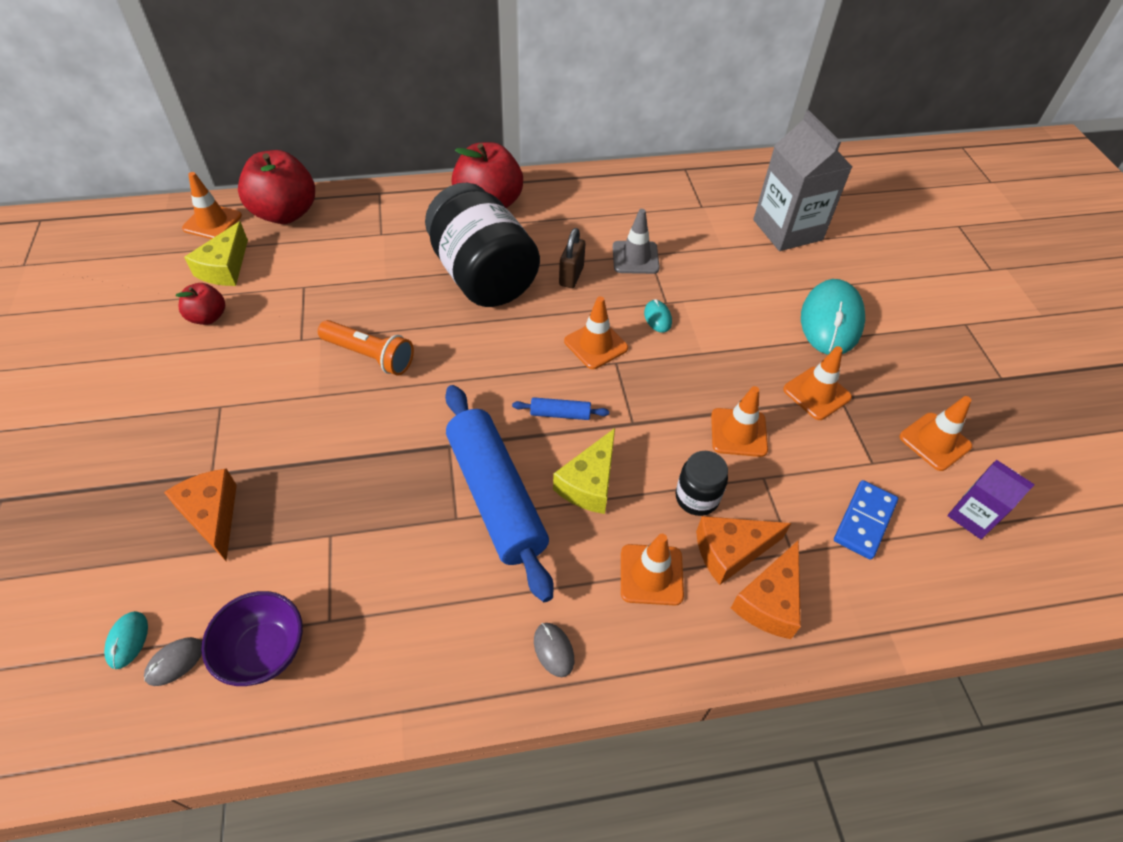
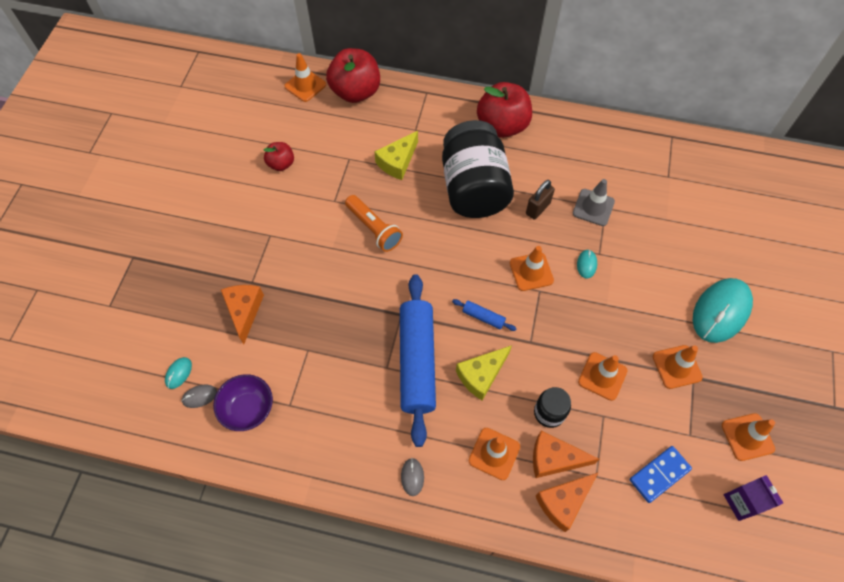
camera: 25 degrees right, 10 degrees up
yellow cheese [184,221,248,286] -> yellow cheese moved to [374,131,418,180]
grey carton [753,110,852,251] -> none

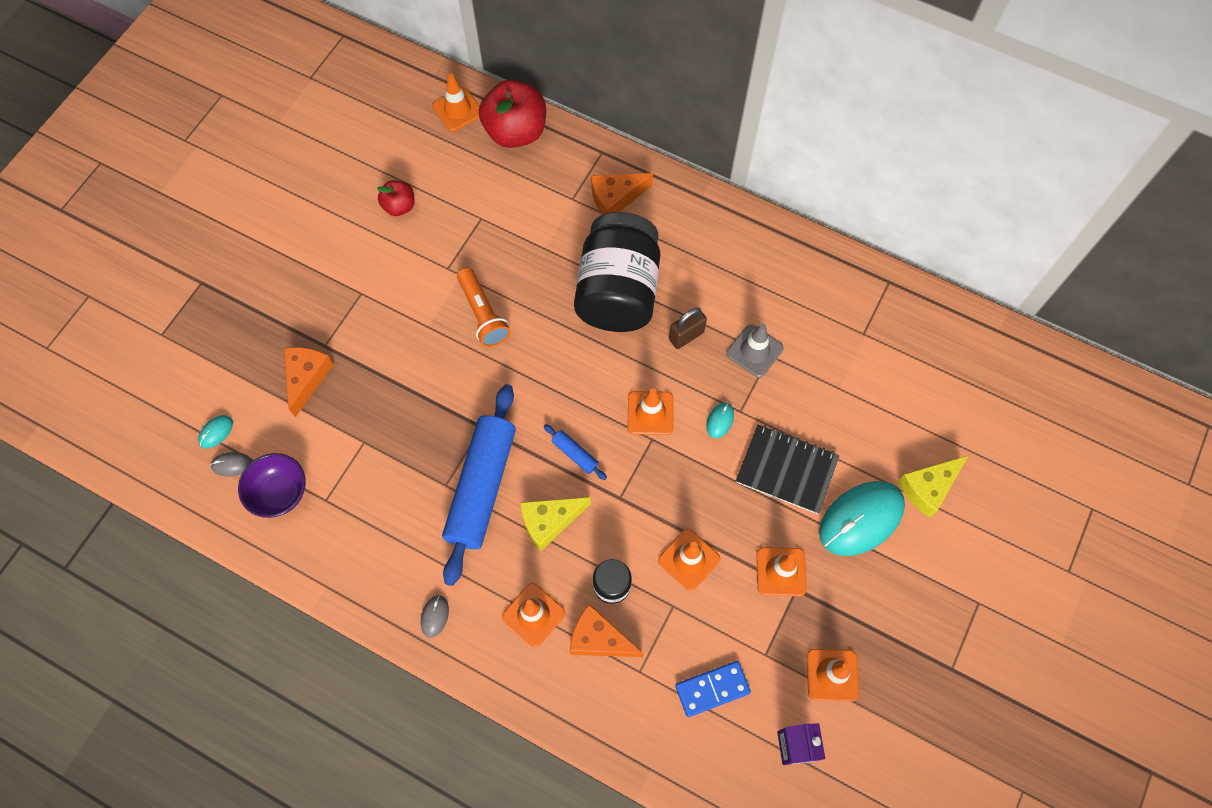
camera: 15 degrees right, 5 degrees up
yellow cheese [374,131,418,180] -> yellow cheese moved to [898,455,969,518]
red apple [477,82,532,138] -> none
orange cheese [536,473,598,532] -> orange cheese moved to [591,173,653,215]
none -> black notebook [736,424,839,514]

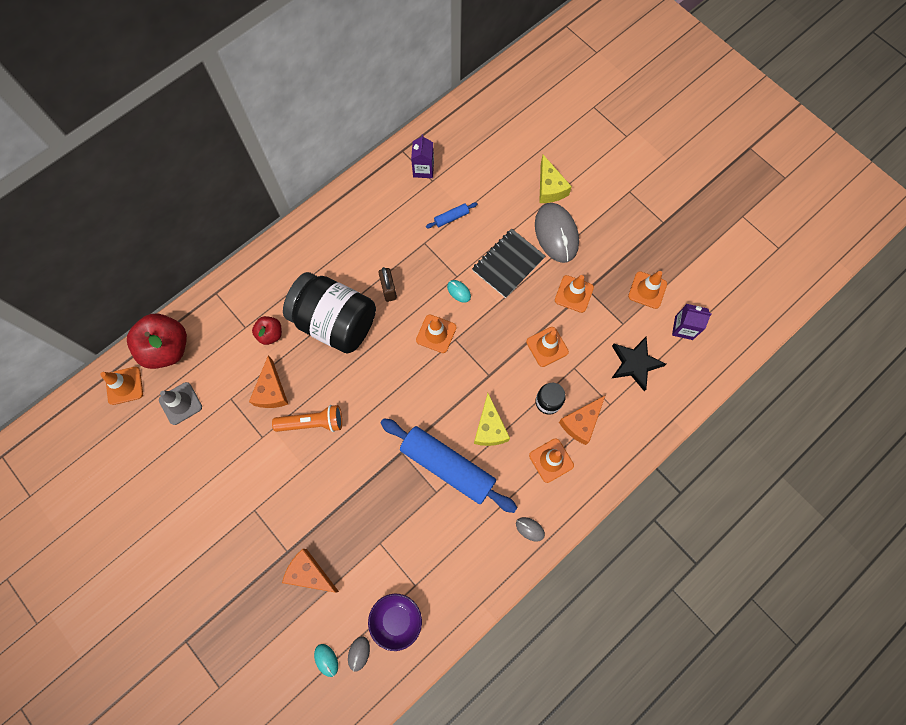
camera: 70 degrees left, 5 degrees up
red apple [377,180,415,216] -> red apple moved to [252,316,282,345]
blue rolling pin [544,424,607,480] -> blue rolling pin moved to [426,202,477,228]
orange cheese [591,173,653,215] -> orange cheese moved to [249,355,288,408]
blue domino [675,661,751,717] -> black star [611,337,666,391]
grey traffic cone [726,324,784,378] -> grey traffic cone moved to [159,382,202,425]
turquoise mouse [819,481,905,556] -> grey mouse [535,203,579,263]
none -> purple carton [411,134,434,178]

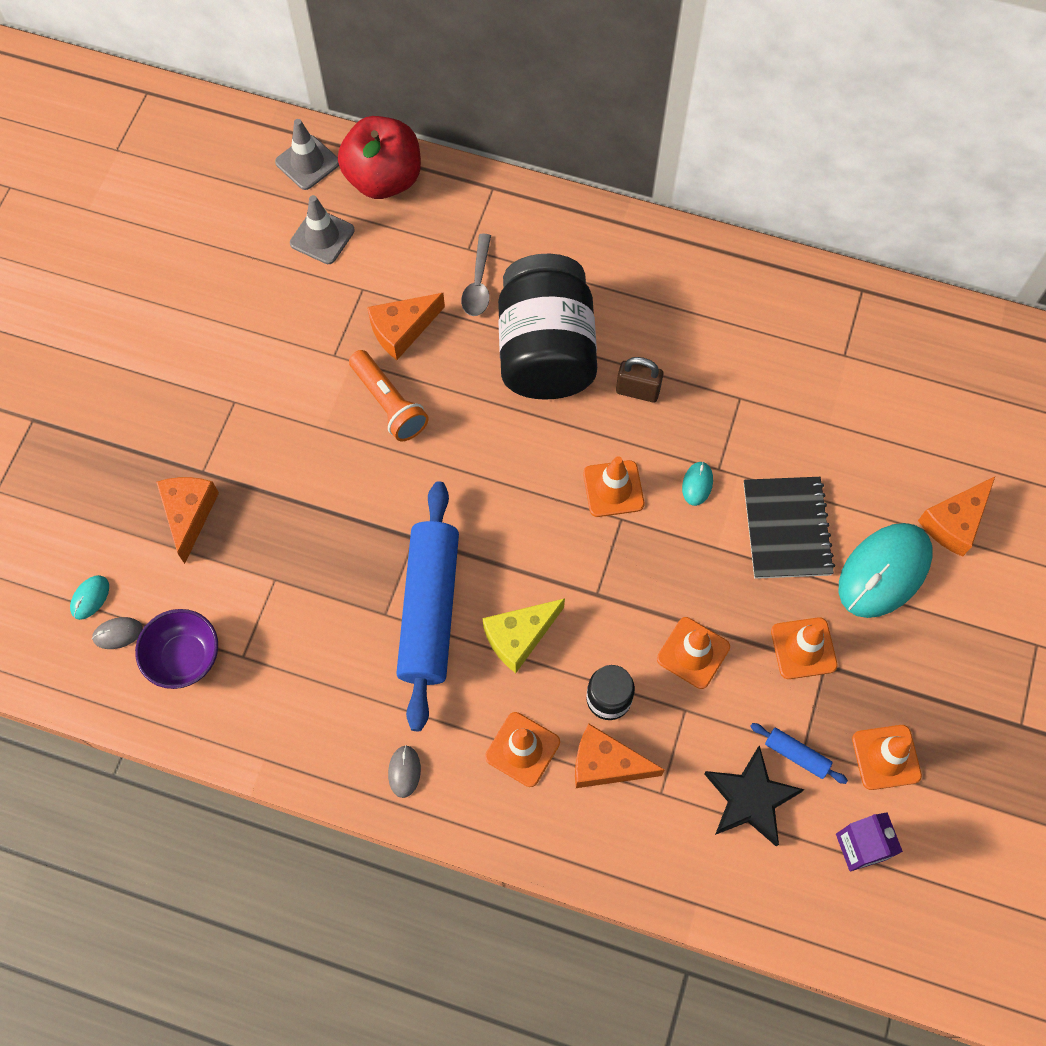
camera: 60 degrees right, 5 degrees down
orange traffic cone [100,367,143,405] -> grey traffic cone [275,119,339,190]
red apple [252,316,282,345] -> grey spoon [461,234,491,316]
brown padlock [378,267,397,302] -> brown padlock turned 60 degrees clockwise [616,357,664,402]
purple carton [411,134,434,178] -> none
blue rolling pin [426,202,477,228] -> blue rolling pin moved to [750,723,848,784]
black notebook [472,229,545,298] -> black notebook turned 75 degrees clockwise [744,477,835,579]
grey mouse [535,203,579,263] -> turquoise mouse [839,523,933,618]
yellow cheese [539,155,572,203] -> orange cheese [918,477,995,557]

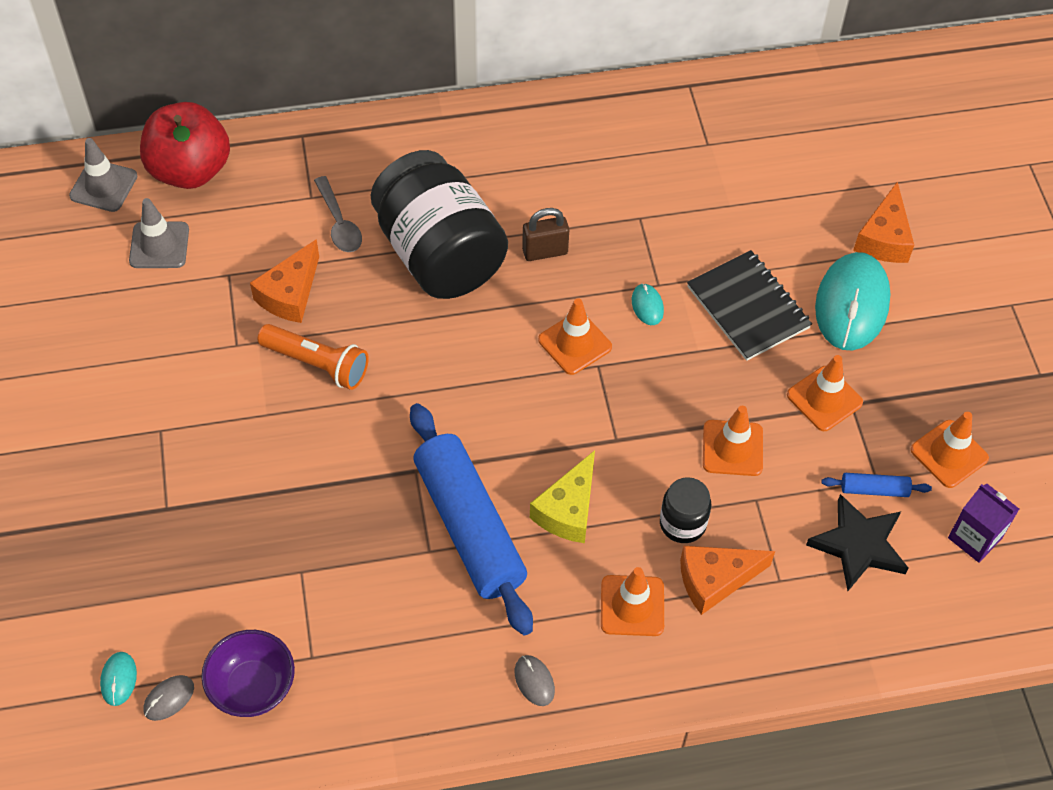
camera: 30 degrees left, 10 degrees down
orange cheese [156,477,219,564] -> none

